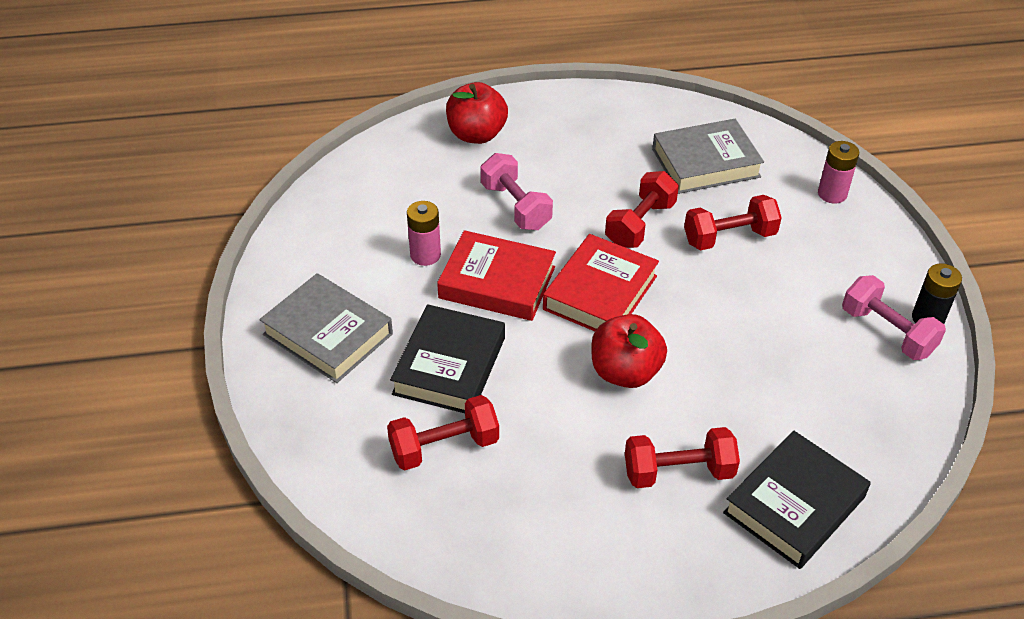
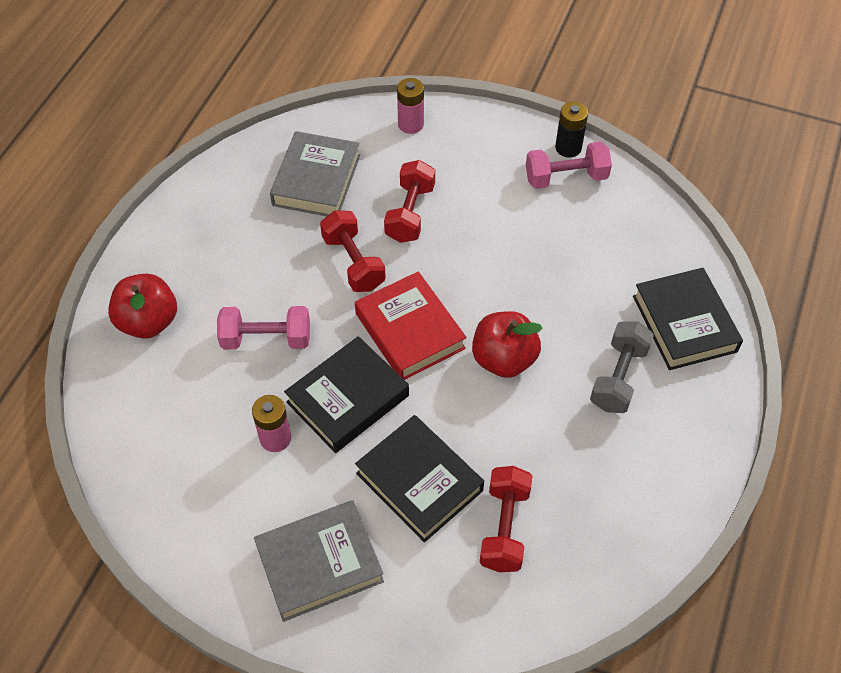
camera: 60 degrees left, 10 degrees up
red book [437,230,556,321] -> black book [284,336,409,453]
red dumbbell [625,427,740,488] -> grey dumbbell [590,322,654,413]

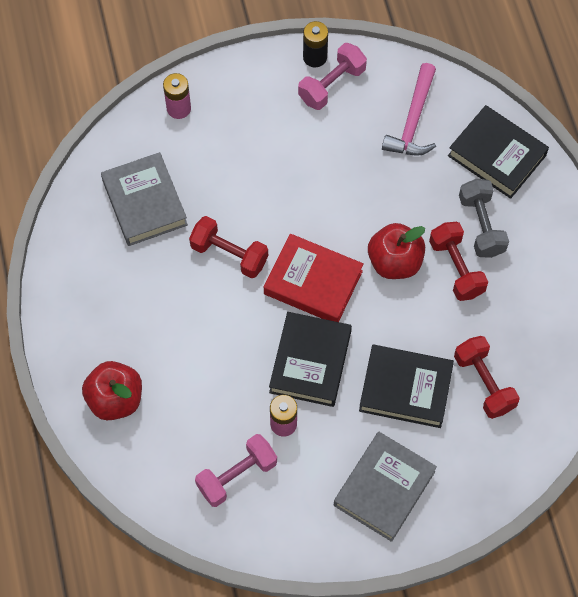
camera: 35 degrees left, 10 degrees up
pink dumbbell [217,306,310,350] -> pink dumbbell moved to [195,434,277,507]
red dumbbell [384,160,435,243] -> red dumbbell moved to [429,222,488,301]
none -> pink hammer [382,63,436,156]

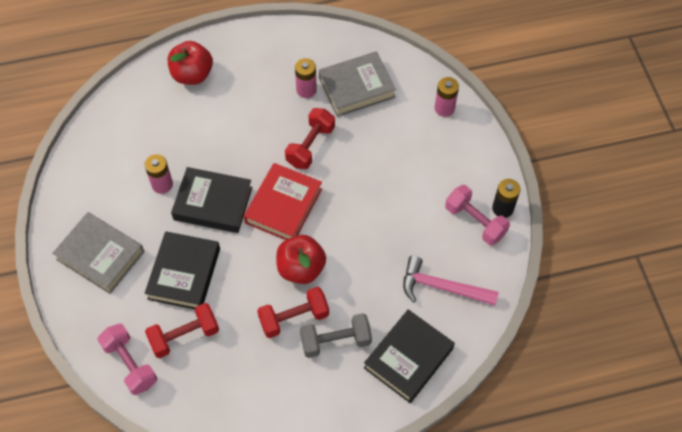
camera: 90 degrees right, 5 degrees down
pink dumbbell [195,434,277,507] -> pink dumbbell moved to [97,323,157,395]
none -> pink battery [295,58,317,98]

